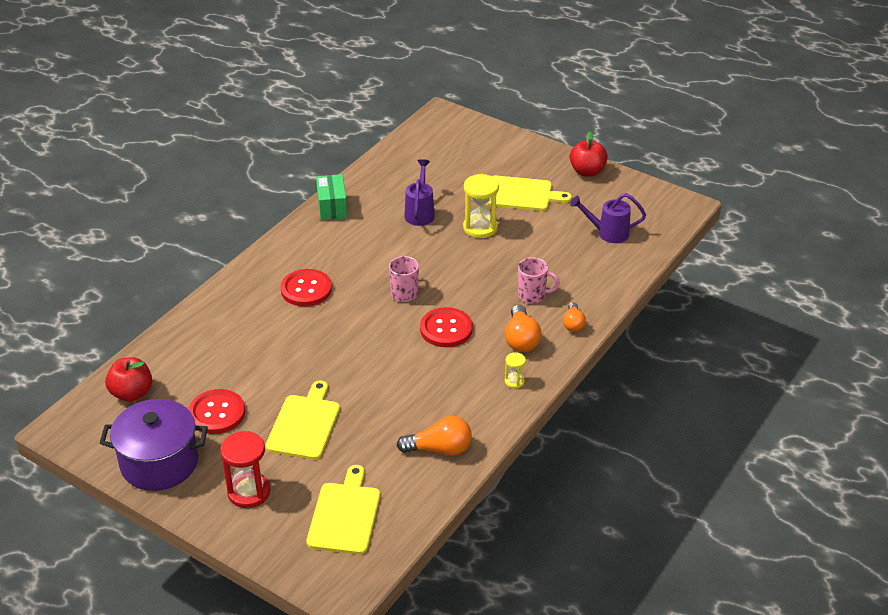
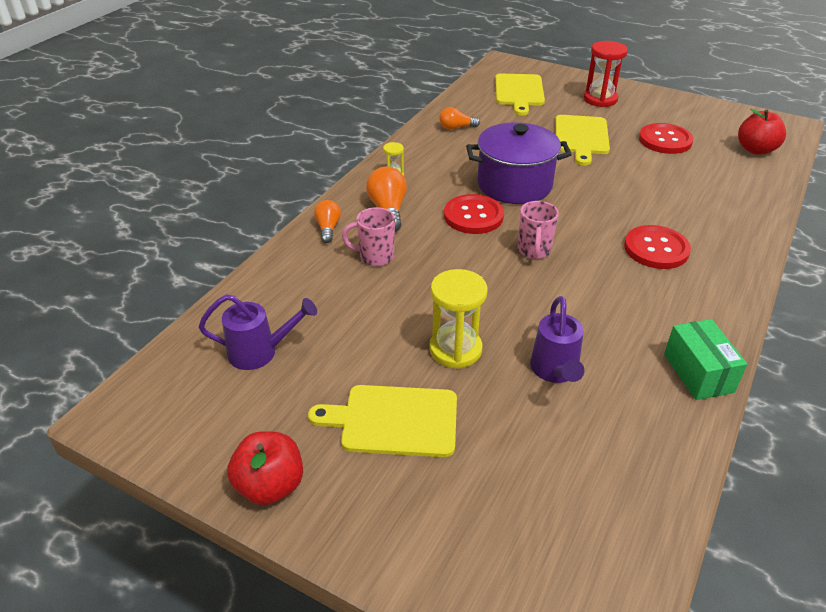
camera: 175 degrees right, 0 degrees up
purple pot [100,399,208,491] -> purple pot moved to [466,122,572,204]
orange light bulb [396,416,472,456] -> orange light bulb [439,107,480,130], size x0.63

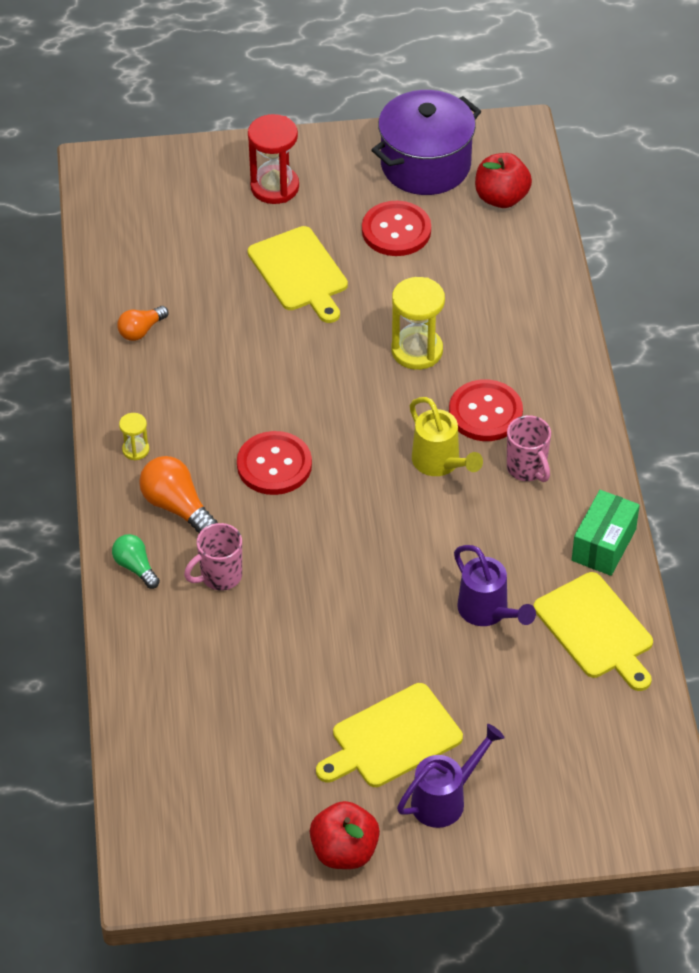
camera: 35 degrees left, 10 degrees up
purple watering can [199,294,317,370] -> purple watering can moved to [397,724,504,828]
orange light bulb [314,200,341,243] -> green light bulb [112,534,160,589]
yellow hourglass [429,269,488,369] -> yellow hourglass moved to [392,277,445,370]
purple pot [466,122,572,204] -> purple pot moved to [371,90,481,195]
yellow cutting board [495,74,545,115] -> yellow cutting board moved to [534,572,653,691]
pink mug [518,201,559,259] -> pink mug moved to [507,415,551,482]
green box [664,319,747,400] -> green box turned 75 degrees clockwise [572,490,640,576]
none -> yellow watering can [410,397,483,476]

